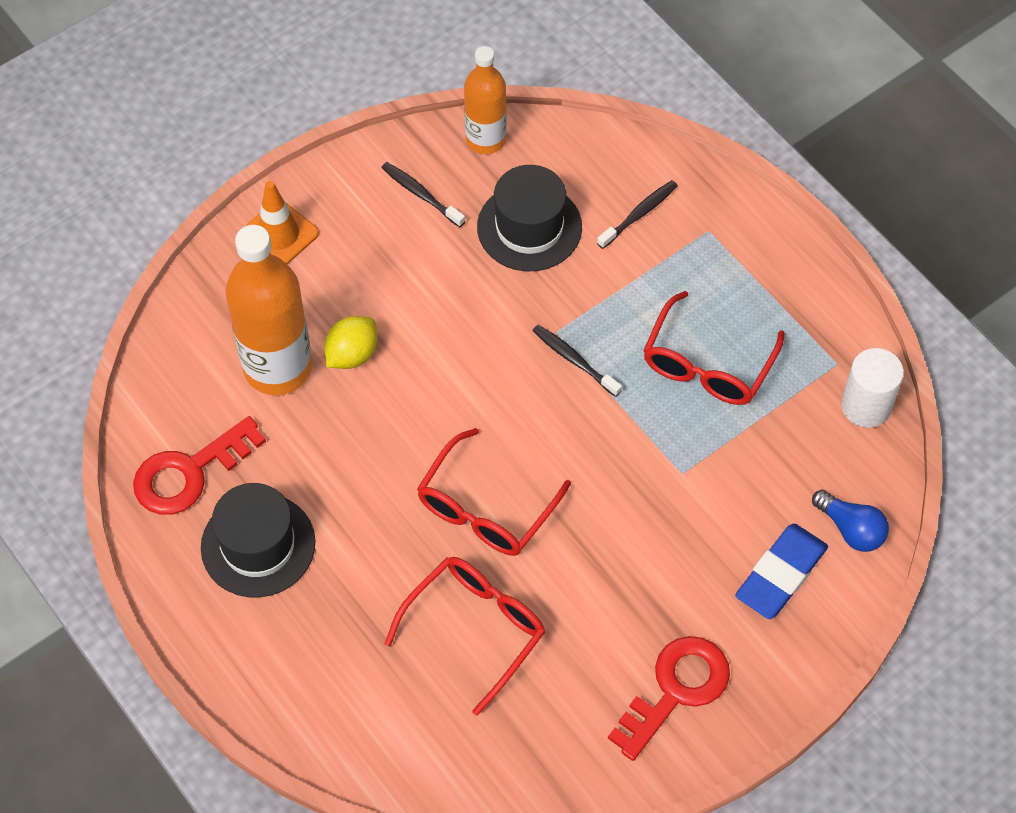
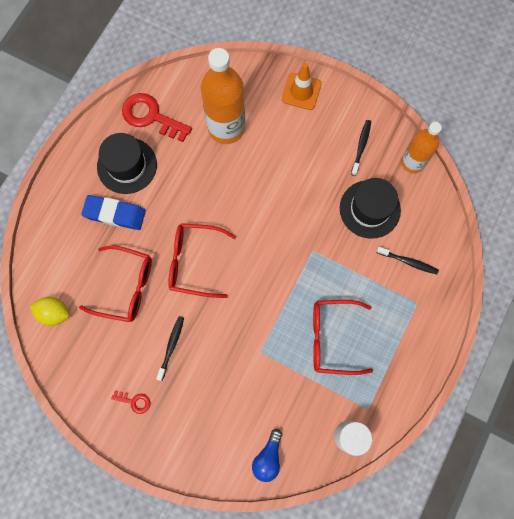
camera: 65 degrees right, 15 degrees up
yellow lemon [324,316,377,369] -> yellow lemon moved to [30,297,70,326]
black toothbrush [533,325,622,397] -> black toothbrush moved to [156,316,184,381]
red key [608,636,730,761] -> red key [111,391,151,414], size x0.48
blue eraser [735,524,828,619] -> blue eraser moved to [81,195,146,230]

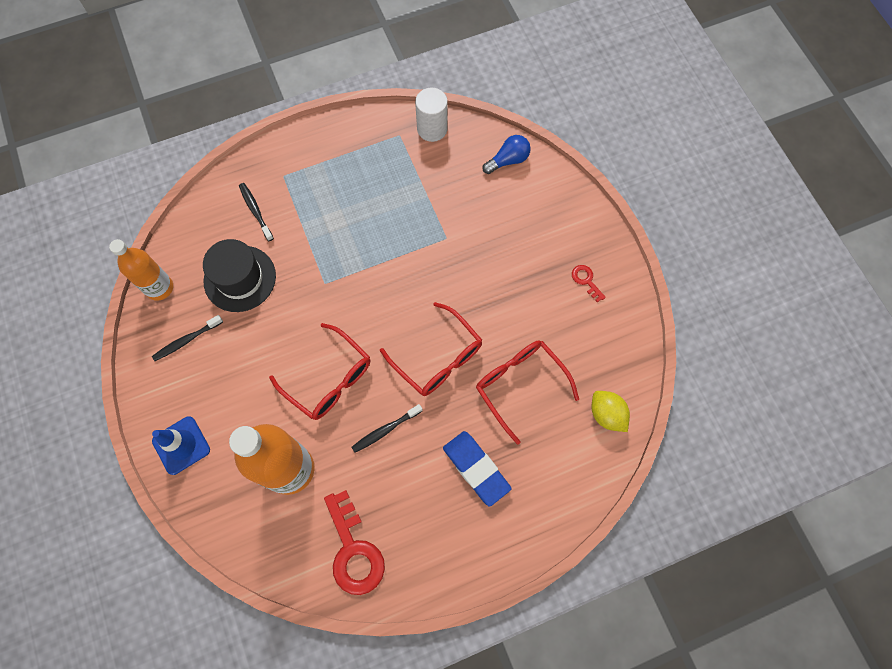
camera: 140 degrees left, 5 degrees down
black hat [97,133,157,194] -> none
black toothbrush [156,316,184,381] -> black toothbrush moved to [351,404,422,453]
orange traffic cone [282,63,322,110] -> blue traffic cone [152,416,210,475]
red glasses [313,300,373,375] -> red glasses moved to [269,323,370,420]

